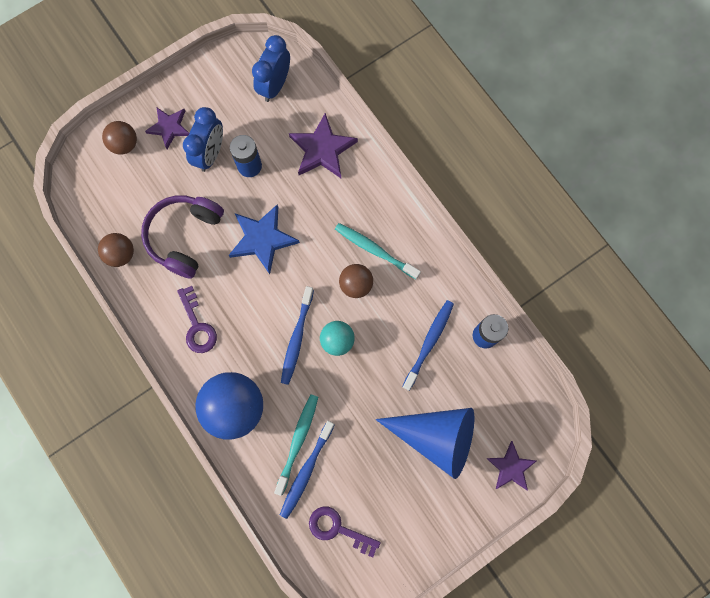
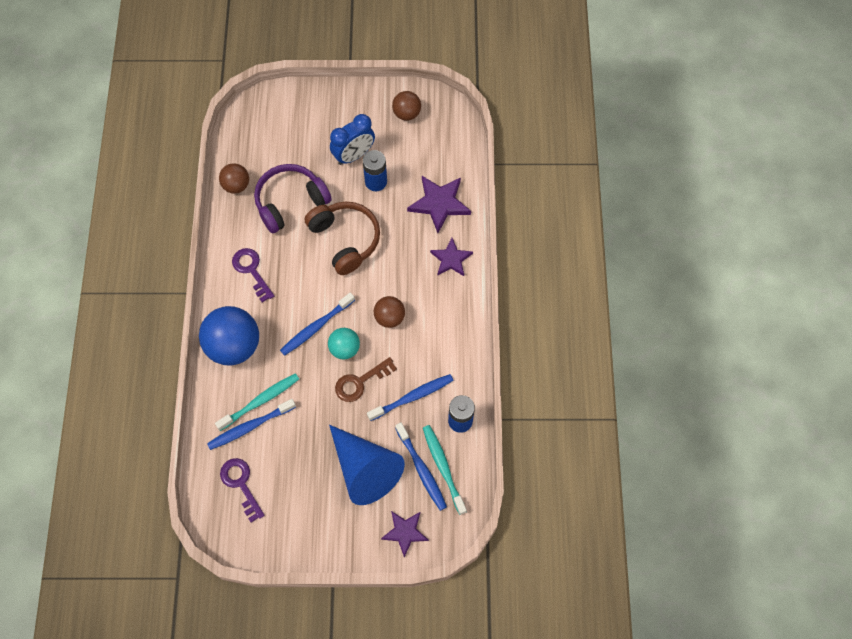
camera: 35 degrees right, 10 degrees down
brown ball [102,121,137,155] -> brown ball moved to [392,91,421,121]
purple star [145,108,189,149] -> purple star moved to [430,238,473,276]
purple key [177,286,217,353] -> purple key turned 135 degrees clockwise [232,248,274,302]
blue star [229,204,300,274] -> brown headphones [305,202,380,275]
blue clock [252,35,290,102] -> none
turquoise toothbrush [335,223,421,279] -> turquoise toothbrush moved to [423,425,467,515]
none -> brown key [335,357,397,402]
none -> blue toothbrush [395,422,447,511]

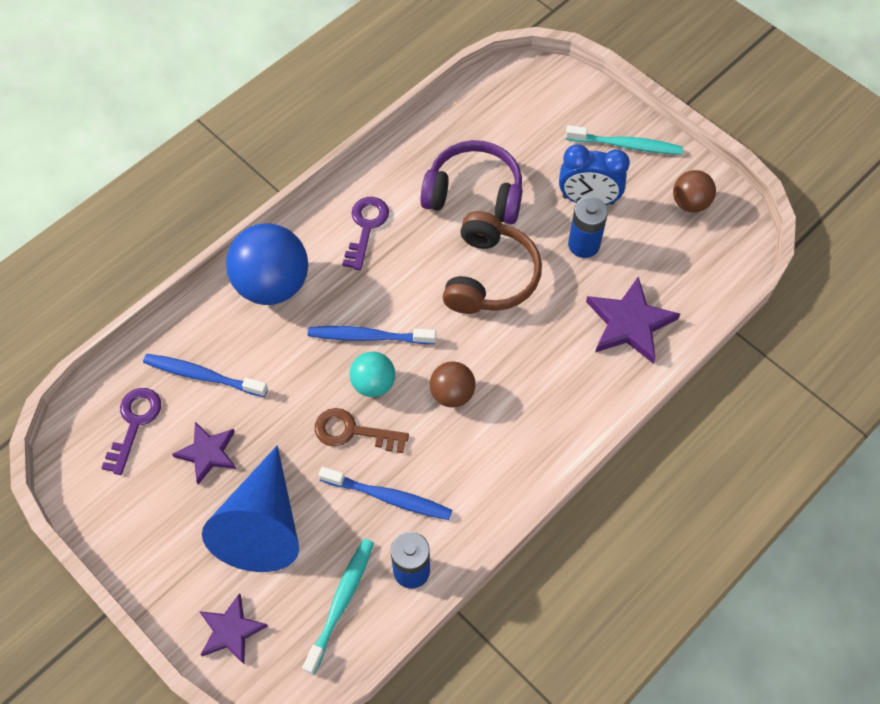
camera: 45 degrees right, 5 degrees down
turquoise toothbrush [215,373,299,431] -> turquoise toothbrush moved to [565,125,683,155]
brown ball [219,163,249,194] -> none
blue toothbrush [395,422,447,511] -> none
purple star [430,238,473,276] -> purple star moved to [172,422,236,485]

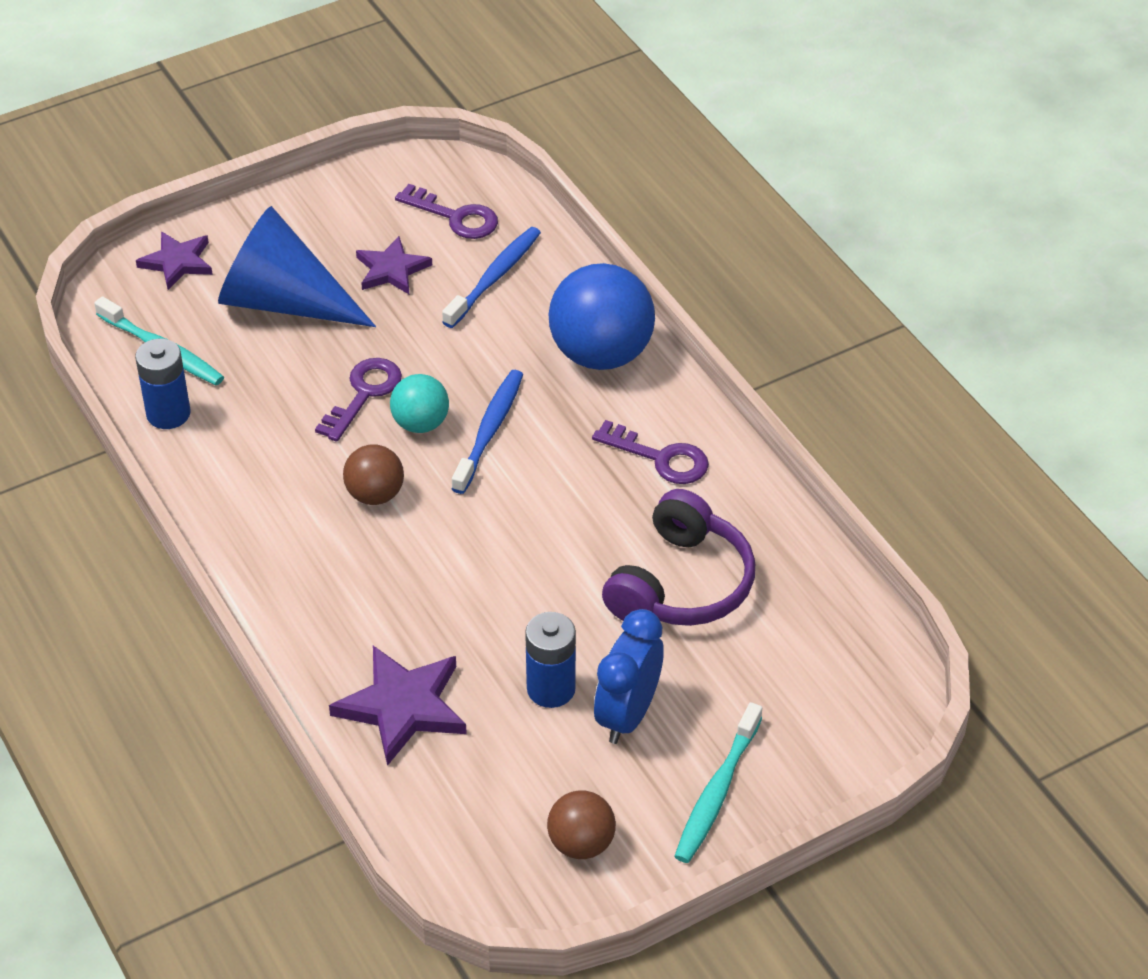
camera: 105 degrees right, 15 degrees down
brown key [315,408,409,453] -> purple key [315,358,402,442]
blue toothbrush [318,467,452,520] -> none
brown headphones [443,211,542,314] -> none

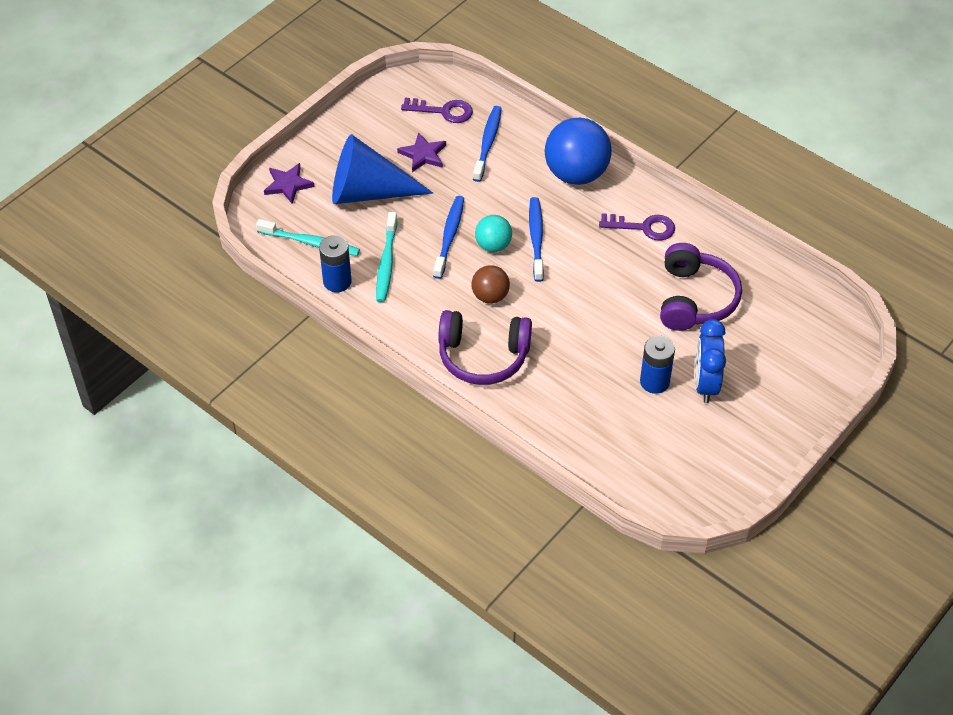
camera: 20 degrees left, 5 degrees up
purple key [315,358,402,442] -> blue toothbrush [433,196,464,279]
purple star [329,646,467,766] -> none
brown ball [547,790,616,859] -> none
turquoise toothbrush [674,702,762,863] -> turquoise toothbrush moved to [376,212,397,302]
none -> purple headphones [438,310,532,385]

